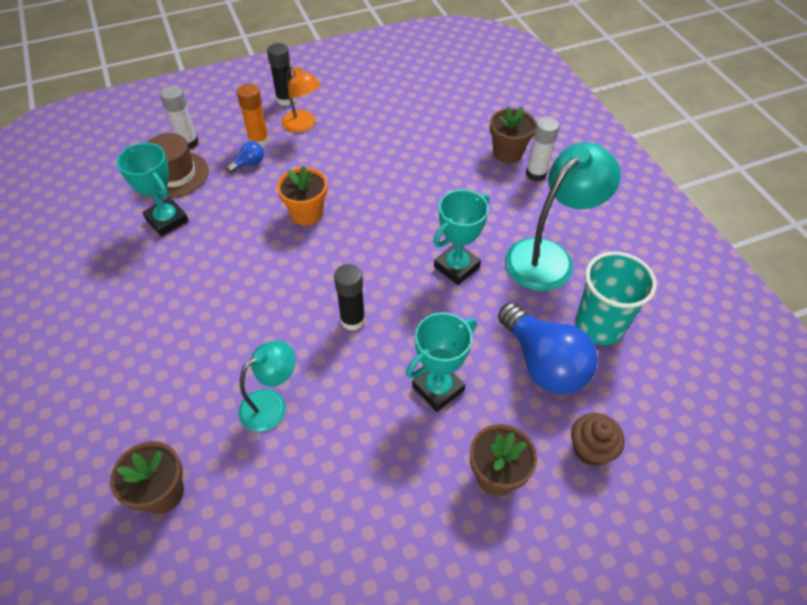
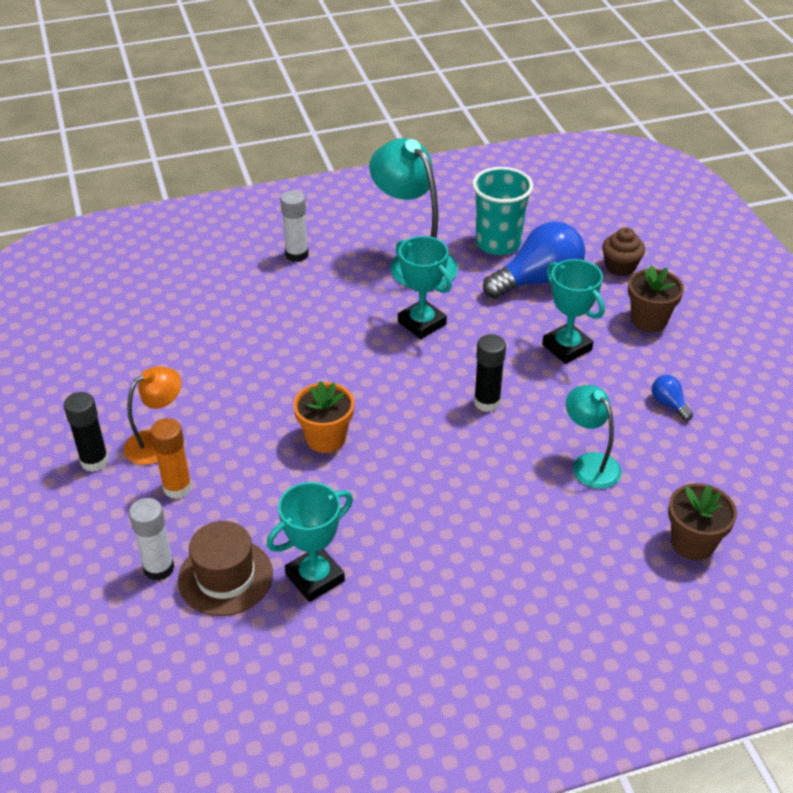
camera: 85 degrees left, 10 degrees down
blue light bulb [226,141,264,173] -> blue light bulb moved to [652,375,693,421]
brown flower pot [490,106,536,163] -> none

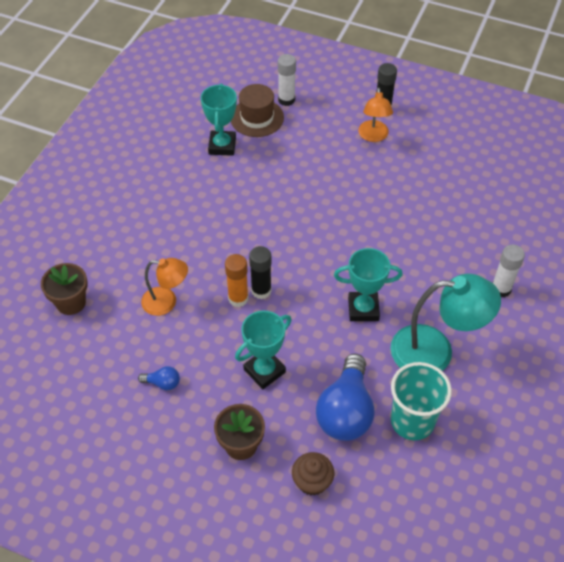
camera: 130 degrees right, 10 degrees up
orange glue stick [150,418,192,499] -> orange glue stick moved to [225,254,249,307]
orange flower pot [293,381,354,453] -> none
turquoise trophy [542,259,605,364] -> turquoise trophy turned 45 degrees counterclockwise [235,311,292,389]
turquoise lamp [566,385,622,489] -> orange lamp [141,258,188,316]

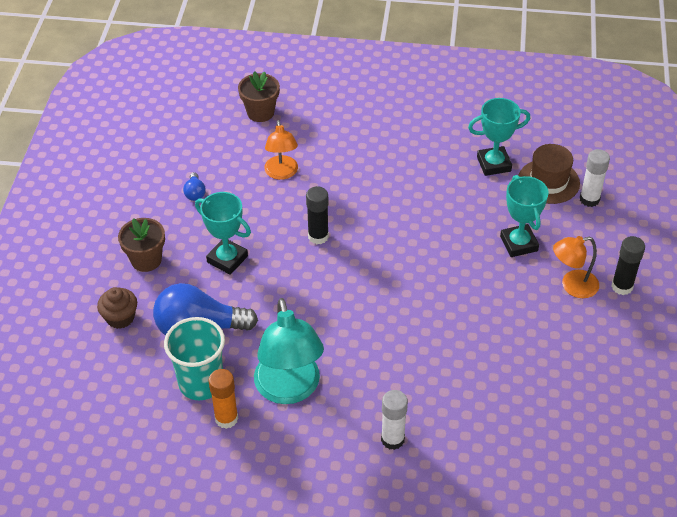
camera: 75 degrees right, 5 degrees down
orange glue stick [225,254,249,307] -> orange glue stick moved to [208,369,238,429]
turquoise trophy [334,248,403,321] -> turquoise trophy moved to [500,175,549,257]

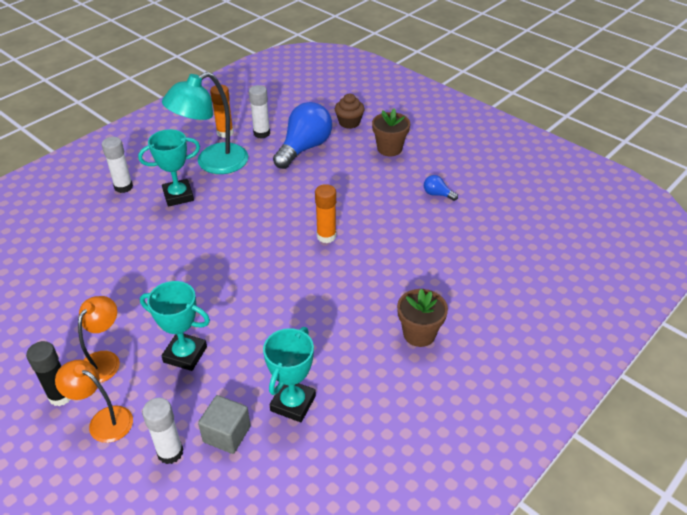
camera: 125 degrees right, 5 degrees down
turquoise cup [164,317,225,400] -> white glue stick [249,85,270,138]
turquoise trophy [195,192,251,275] -> turquoise trophy moved to [138,129,200,207]
brown flower pot [238,71,280,122] -> brown flower pot moved to [397,289,448,347]
turquoise lamp [254,298,324,404] -> turquoise lamp turned 60 degrees counterclockwise [162,72,248,174]
orange lamp [264,120,298,180] -> orange lamp moved to [55,360,133,443]
black glue stick [306,186,329,244] -> orange glue stick [315,184,336,243]
brown hat [519,144,580,204] -> grey cube [198,395,251,454]

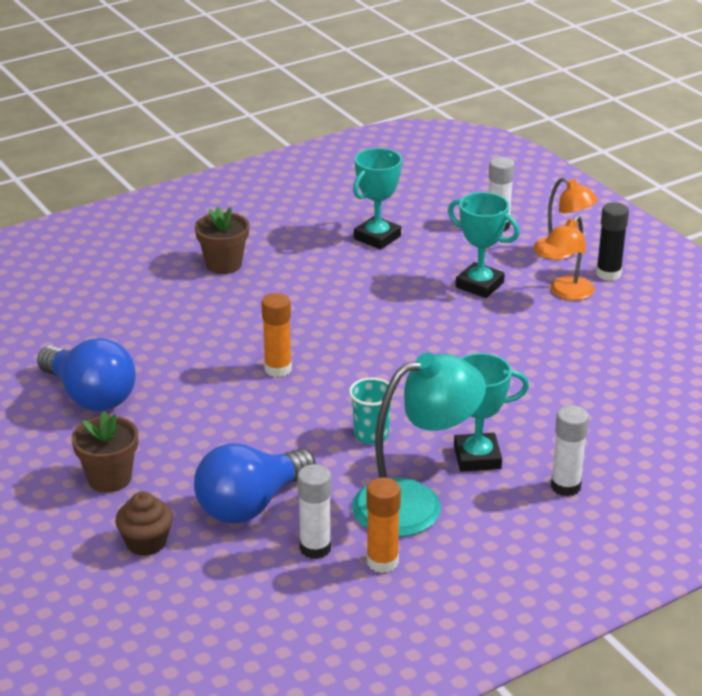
camera: 165 degrees left, 10 degrees down
grey cube [198,395,251,454] -> none
blue light bulb [424,175,458,201] -> blue light bulb [37,338,136,411], size x2.33
none -> turquoise cup [349,378,395,444]

